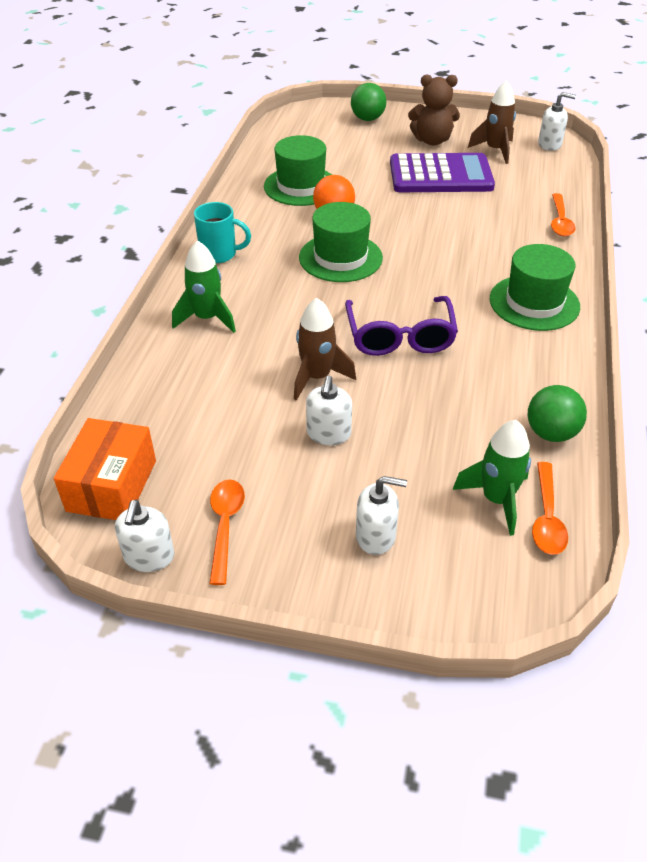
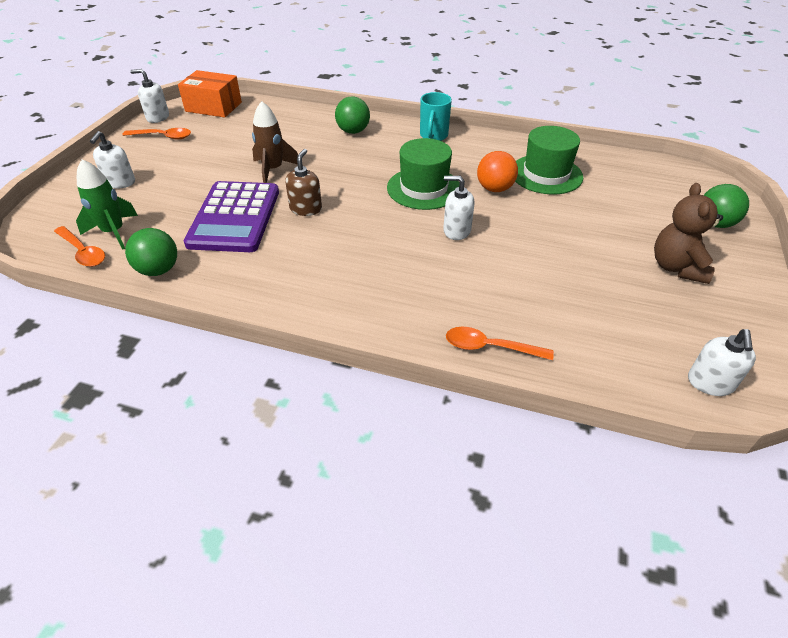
camera: 95 degrees right, 0 degrees up
green rocket [172,240,236,333] -> green ball [335,96,370,134]
white soap dispenser [306,375,352,445] -> white soap dispenser moved to [443,176,475,240]
purple glasses [345,296,458,356] -> brown soap dispenser [285,149,322,216]
purple calculator [390,153,495,192] -> purple calculator moved to [184,181,279,252]
brown rocket [468,81,516,164] -> none
green hat [490,244,580,331] -> none
orange spoon [532,462,568,555] -> orange spoon turned 150 degrees counterclockwise [54,226,105,267]

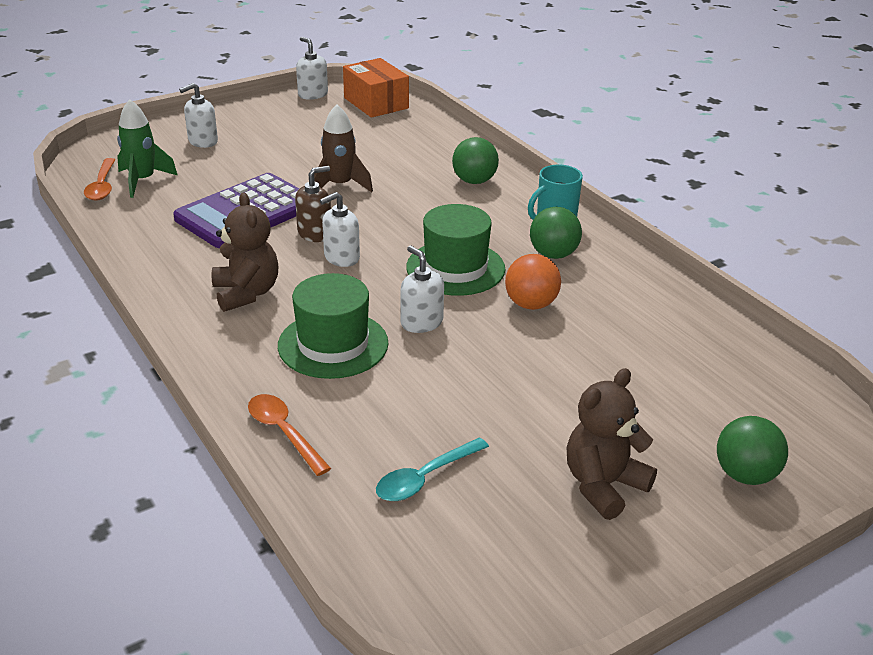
camera: 40 degrees right, 10 degrees down
orange spoon [123,128,191,139] -> none
green ball [125,228,177,276] -> green ball moved to [530,207,582,259]
green hat [515,126,583,194] -> green hat moved to [278,273,389,379]
white soap dispenser [688,329,756,396] -> white soap dispenser moved to [320,192,360,267]
none -> brown teddy bear [212,192,279,312]
none -> turquoise spoon [376,438,489,501]

